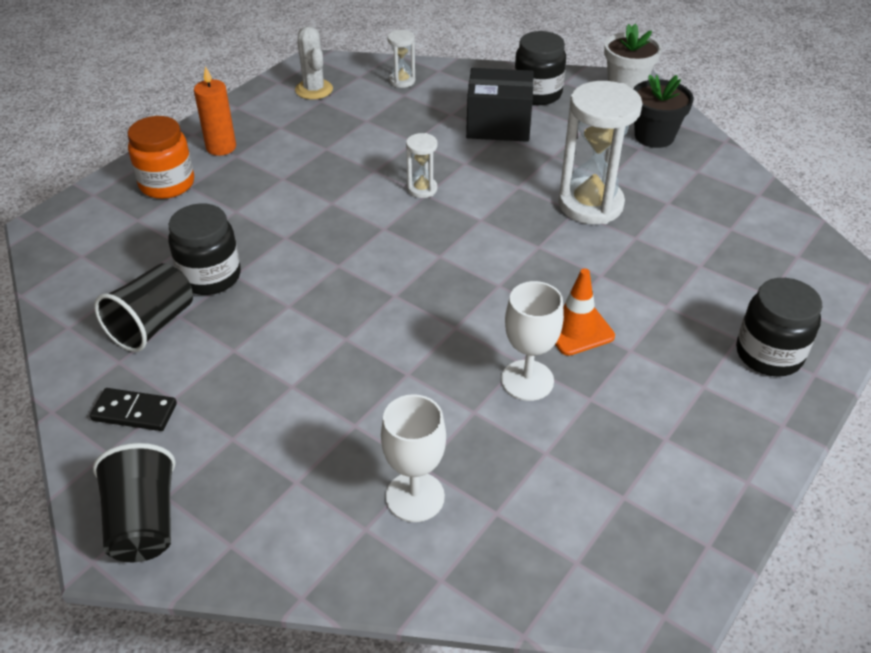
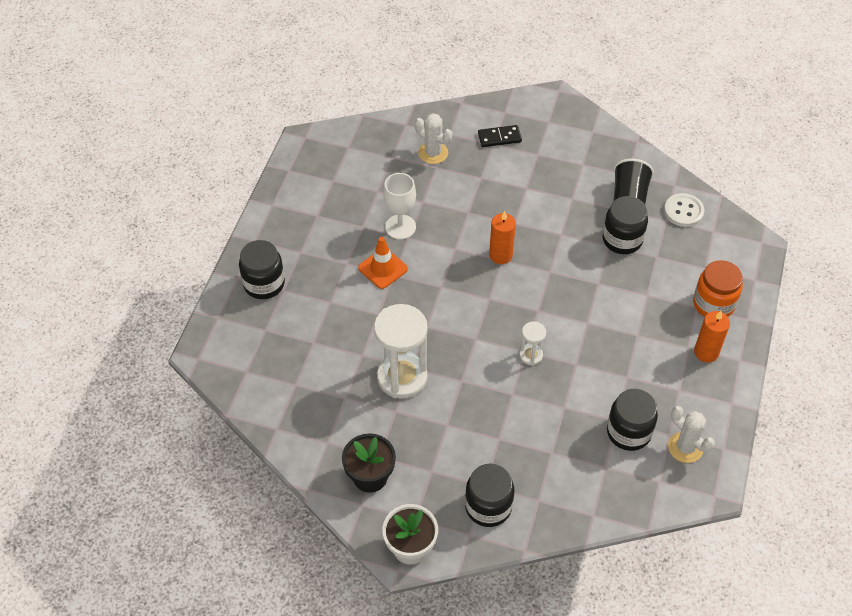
camera: 160 degrees right, 10 degrees up
black domino [90,388,177,431] -> black domino moved to [478,125,522,147]
black cup [93,443,176,562] -> none
white goblet [381,394,446,522] -> white cactus [415,113,452,164]
white hourglass [388,30,415,88] -> none
black box [466,68,534,142] -> none
none -> orange candle [489,211,516,264]
none -> black jar [607,389,658,451]
none -> white button [664,193,704,227]

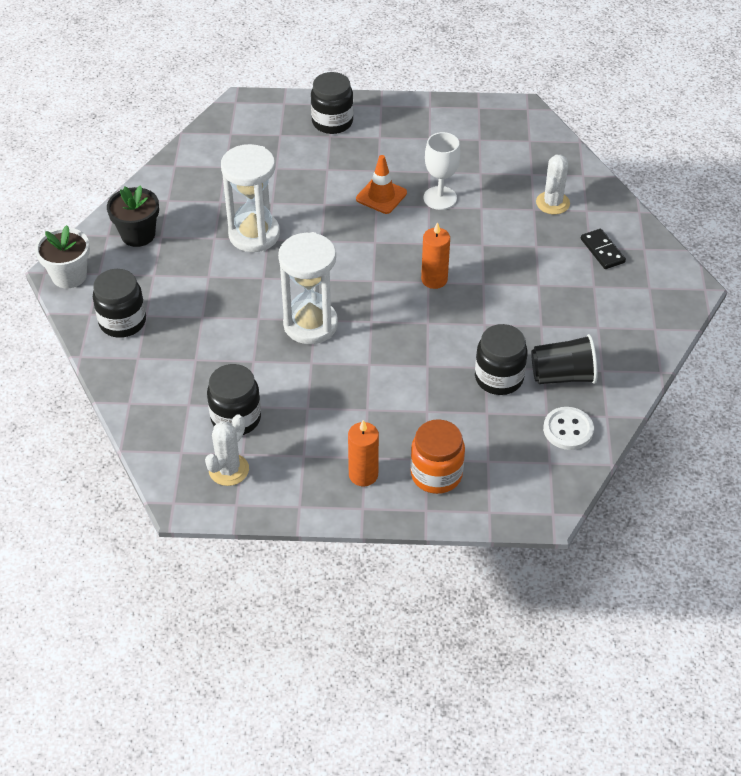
camera: 75 degrees right, 5 degrees down
white hourglass [519,321,546,366] -> white hourglass [278,232,338,344], size x2.10

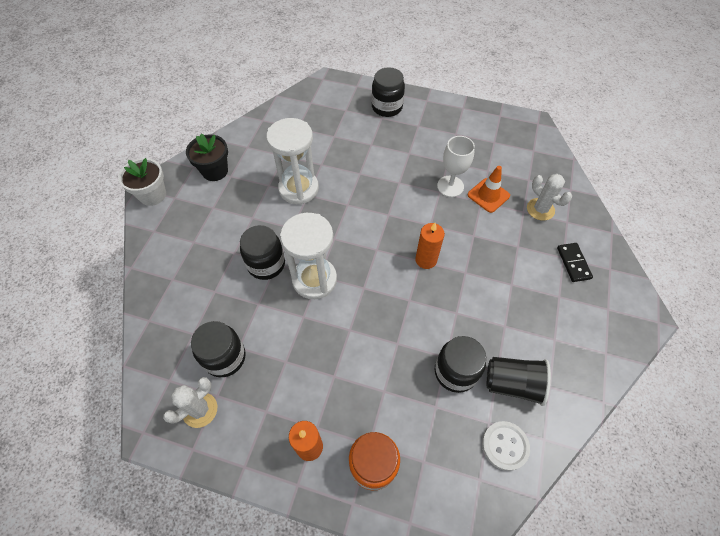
camera: 15 degrees right, 10 degrees up
black jar [93,269,146,338] -> black jar moved to [240,225,285,280]
orange traffic cone [356,155,407,214] -> orange traffic cone moved to [468,166,510,213]
white cactus [536,155,570,214] -> white cactus turned 75 degrees counterclockwise [527,174,572,221]

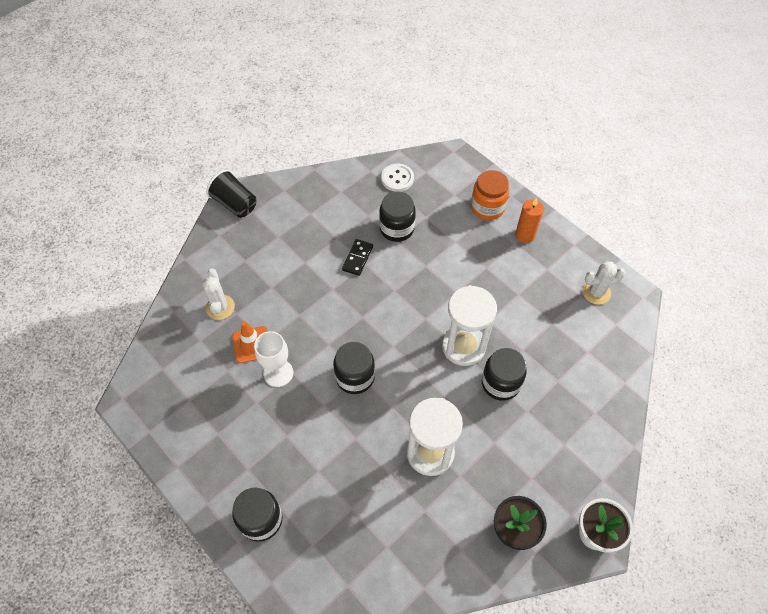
camera: 150 degrees left, 0 degrees up
black jar [191,321,246,377] -> black jar moved to [333,342,375,394]
orange candle [415,223,445,269] -> none
black cup [487,357,551,406] -> black cup moved to [206,169,257,218]
black domino [557,243,593,282] -> black domino moved to [342,239,373,276]

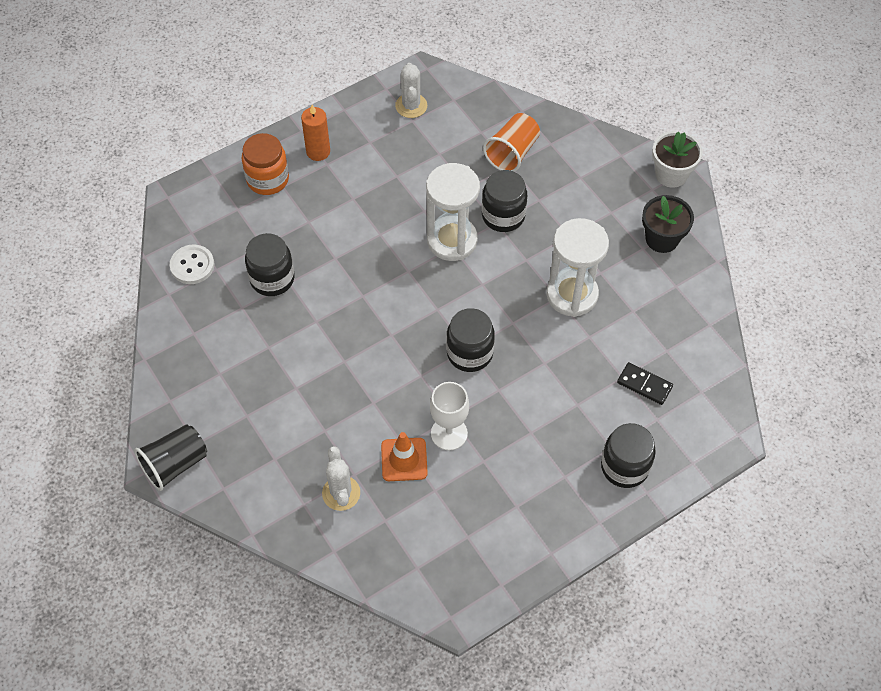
camera: 80 degrees left, 0 degrees up
white cactus [202,269,235,320] -> white cactus turned 75 degrees clockwise [322,446,360,511]
black domino [342,239,373,276] -> black domino moved to [617,362,673,405]
none -> orange cup [483,113,540,172]

